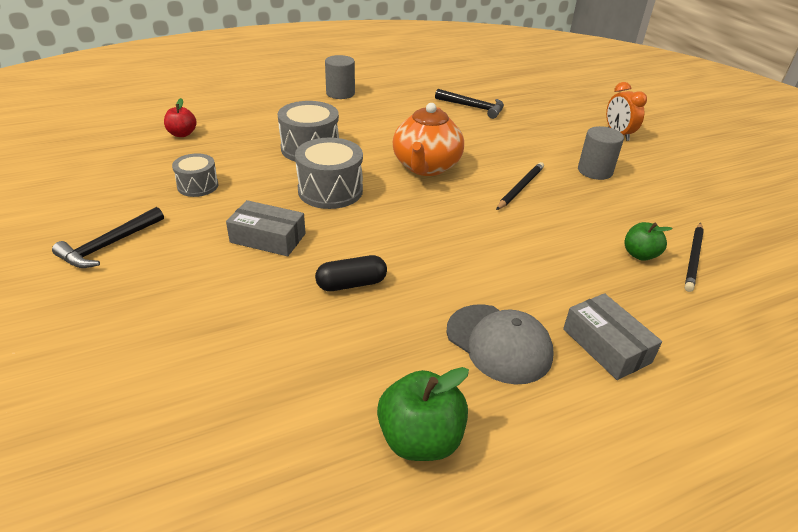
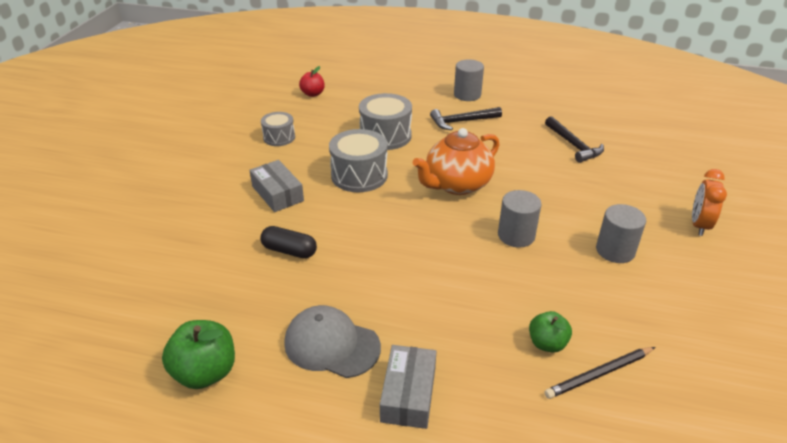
camera: 40 degrees right, 0 degrees up
black hammer [52,207,164,268] -> black hammer moved to [430,107,502,130]
grey cap [446,304,554,385] -> grey cap turned 120 degrees clockwise [284,305,381,378]
black pencil [496,162,544,210] -> grey cylinder [498,190,542,247]

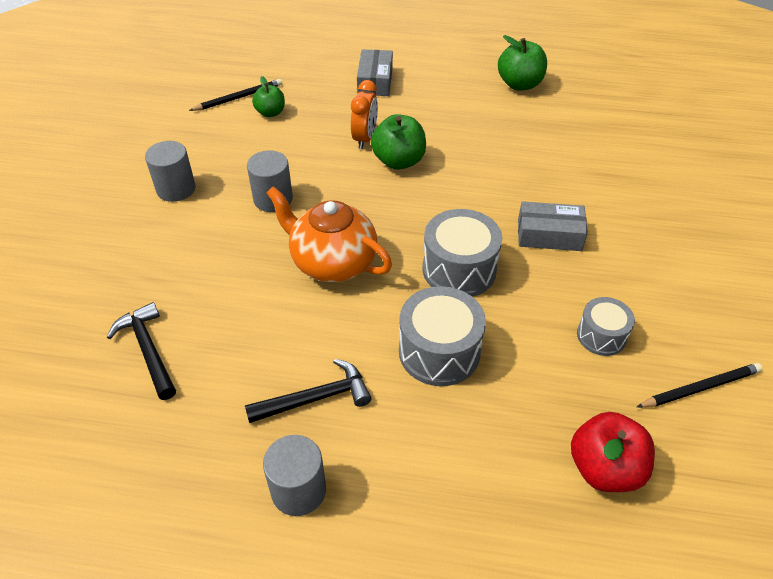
camera: 175 degrees right, 10 degrees up
grey box [249,160,304,212] -> grey box turned 45 degrees counterclockwise [518,201,588,251]
black capsule [260,226,317,259] -> none
grey cap [284,305,381,378] -> none
red apple [299,66,325,97] -> red apple [571,412,655,492], size x1.58
orange teapot [413,128,499,195] -> orange teapot turned 105 degrees counterclockwise [266,186,392,282]
orange clock [692,169,727,236] -> orange clock moved to [351,80,378,149]
none -> green apple [371,114,426,170]
none -> black pencil [637,363,763,408]

